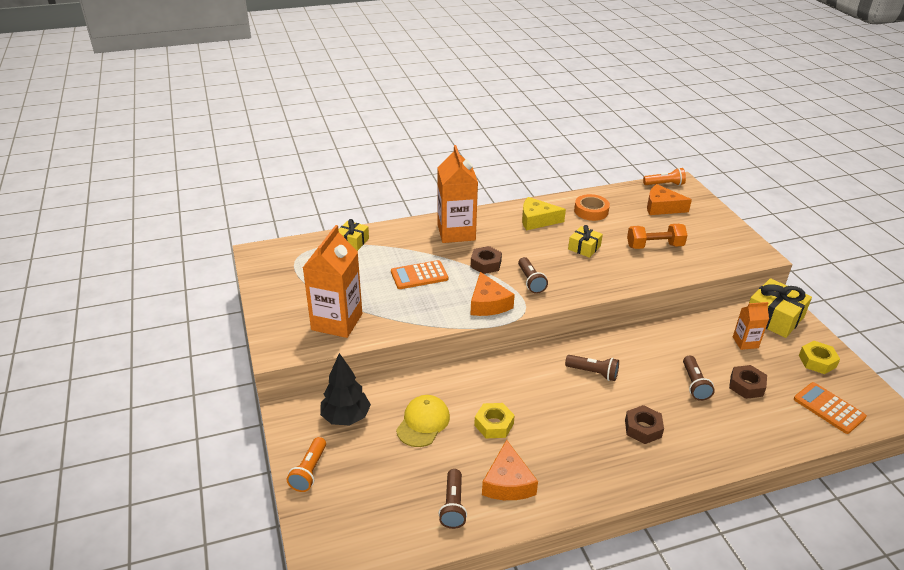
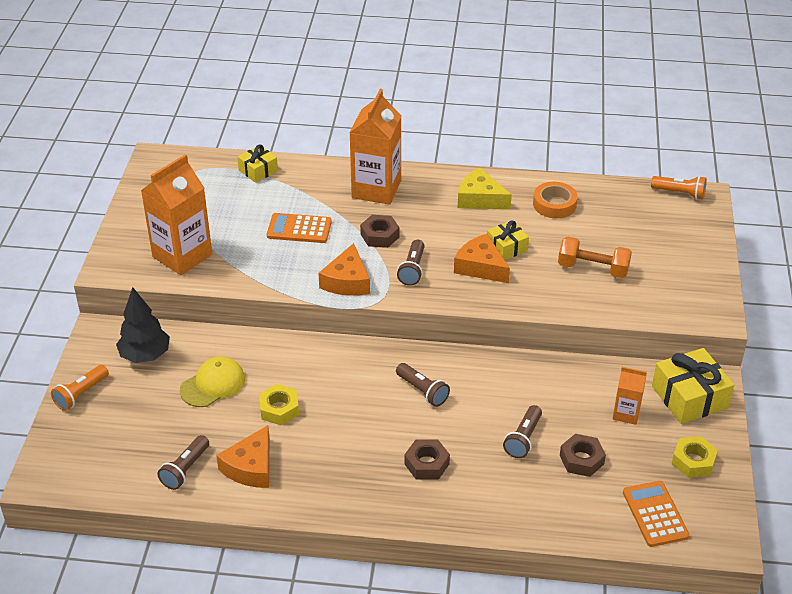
camera: 25 degrees right, 5 degrees up
orange cheese [647,184,692,215] -> orange cheese moved to [454,234,510,283]

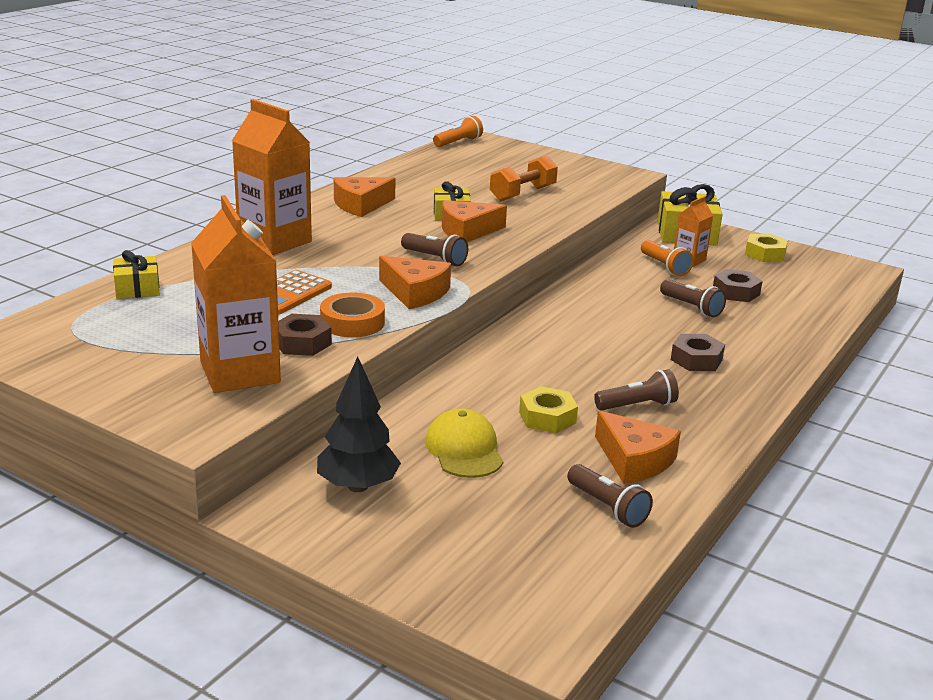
camera: 65 degrees left, 15 degrees down
orange flashlight [51,365,109,411] -> orange flashlight moved to [641,240,694,276]
brown nut [360,215,400,248] -> brown nut moved to [278,314,332,356]
brown flashlight [396,363,450,407] -> brown flashlight moved to [594,369,679,410]
yellow cheese [458,168,512,210] -> orange cheese [334,177,396,217]
orange tape [533,182,578,218] -> orange tape moved to [320,293,385,337]
orange calculator [623,481,689,547] -> none

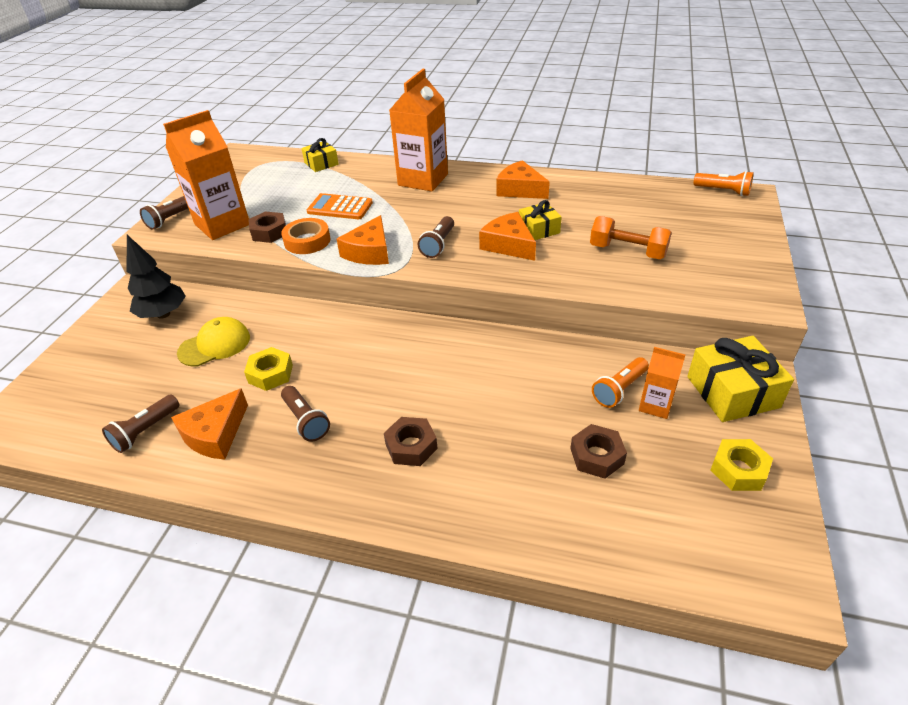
camera: 75 degrees right, 15 degrees up
brown flashlight [660,280,726,317] -> brown flashlight moved to [140,196,188,230]

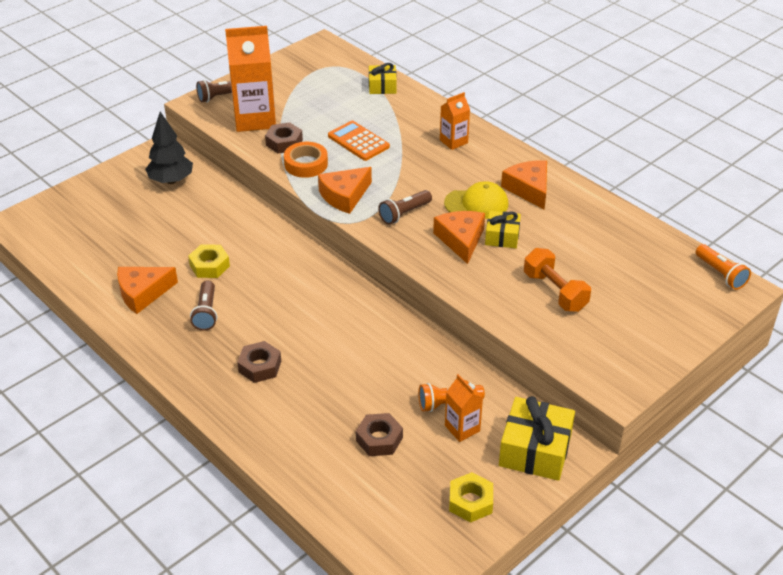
camera: 30 degrees right, 0 degrees up
brown flashlight [102,395,179,453] -> none
yellow cap [177,317,250,366] -> yellow cap moved to [444,181,508,219]
orange carton [389,69,448,192] -> orange carton [440,92,470,150], size x0.51

